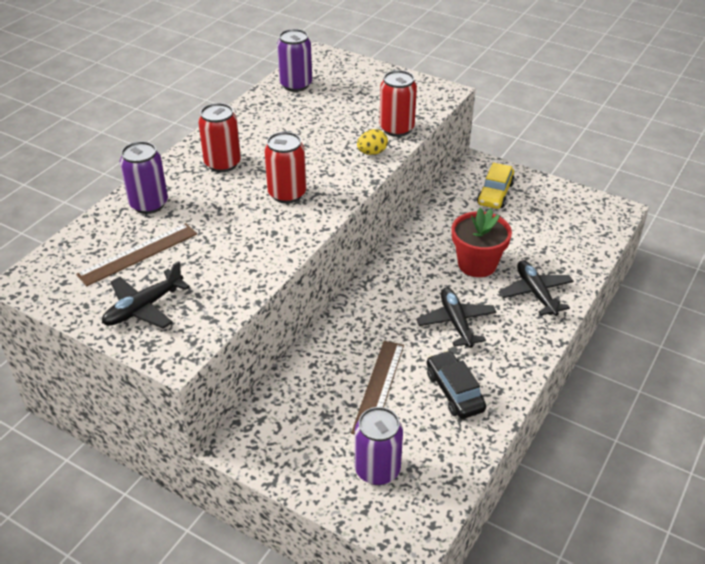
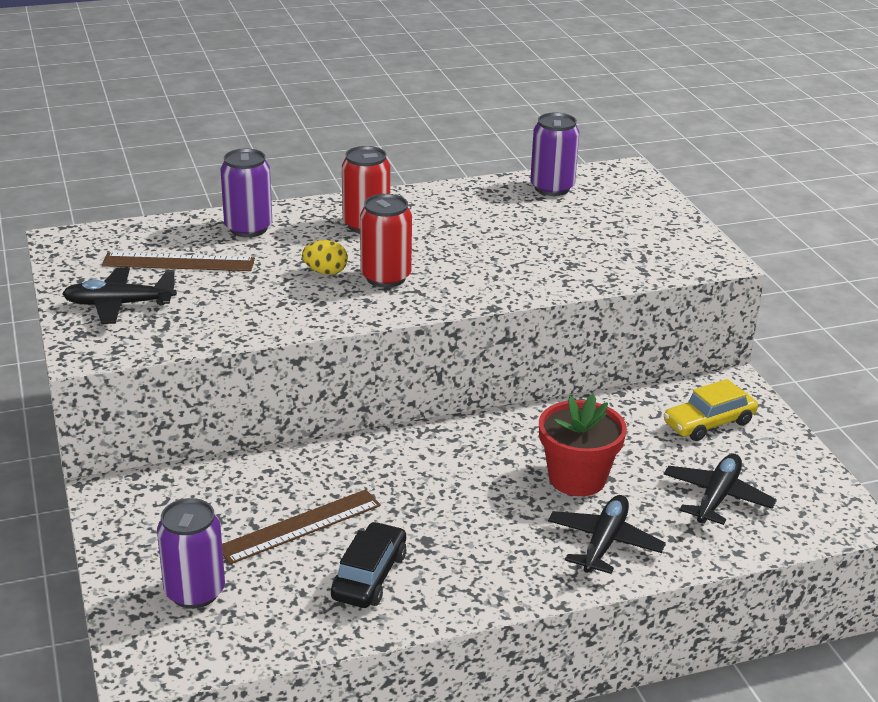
camera: 40 degrees right, 10 degrees down
yellow egg [357,129,388,155] -> yellow egg moved to [302,240,348,275]
red can [379,70,417,137] -> none
black plane [416,287,496,348] -> black plane moved to [664,454,777,525]

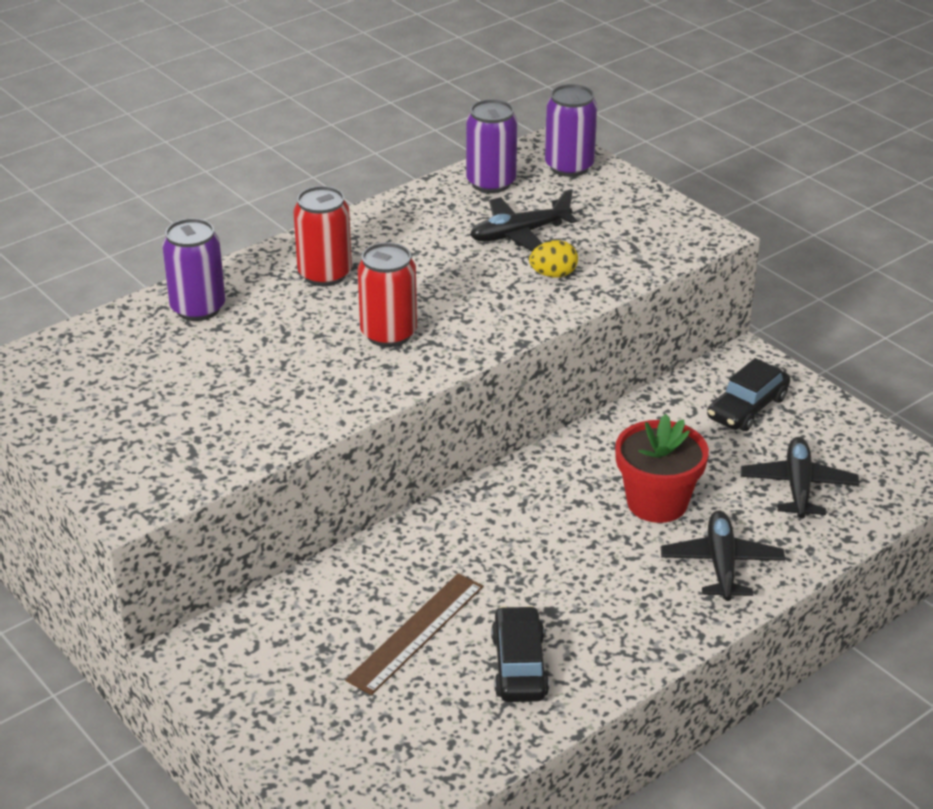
camera: 20 degrees left, 5 degrees up
black plane [62,267,177,324] -> black plane moved to [470,189,577,252]
brown ruler [102,252,255,271] -> none
purple can [157,498,225,609] -> purple can moved to [545,84,597,177]
yellow egg [302,240,348,275] -> yellow egg moved to [529,240,578,278]
yellow car [664,379,758,441] -> black car [707,358,790,431]

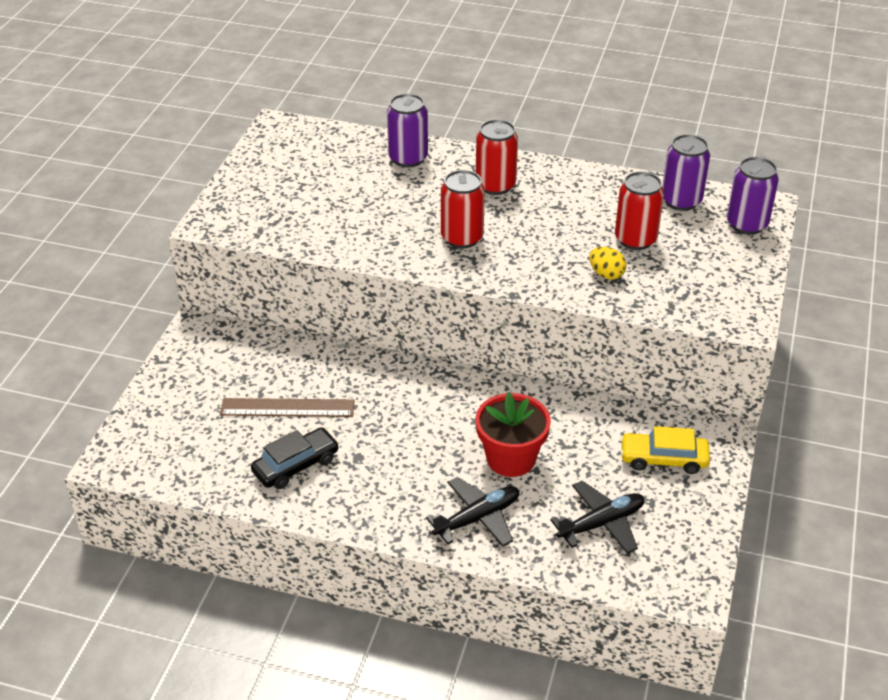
camera: 55 degrees right, 5 degrees up
black plane [470,189,577,252] -> red can [615,171,664,250]
black car [707,358,790,431] -> yellow car [620,426,710,474]

